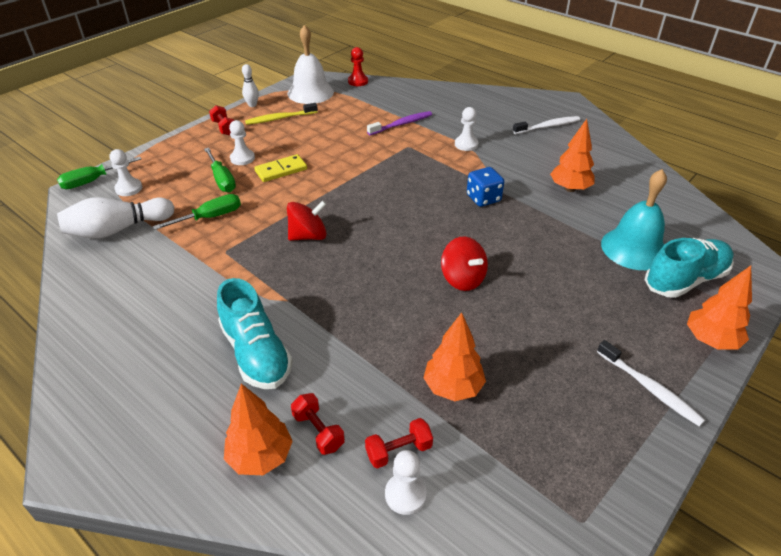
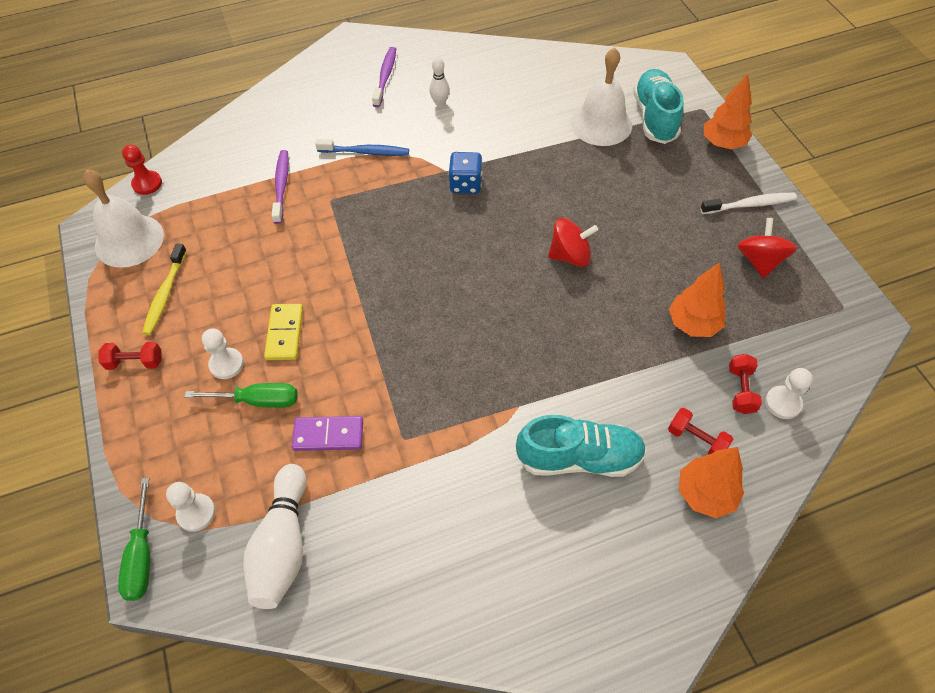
camera: 60 degrees left, 15 degrees up
green screwdriver [153,194,241,230] -> purple domino [292,416,363,451]
white bowling pin [242,64,259,107] -> white bowling pin moved to [429,57,450,107]
red spinning top [287,200,327,241] -> red spinning top moved to [737,218,797,278]
red dumbbell [291,393,345,455] -> red dumbbell turned 45 degrees clockwise [668,408,733,455]
white pawn [455,107,478,151] -> blue toothbrush [315,139,409,156]
white toothbrush [513,116,580,134] -> purple toothbrush [372,47,396,107]
orange tree [550,119,595,192] -> none
turquoise bell [601,169,667,270] -> white bell [571,47,632,146]

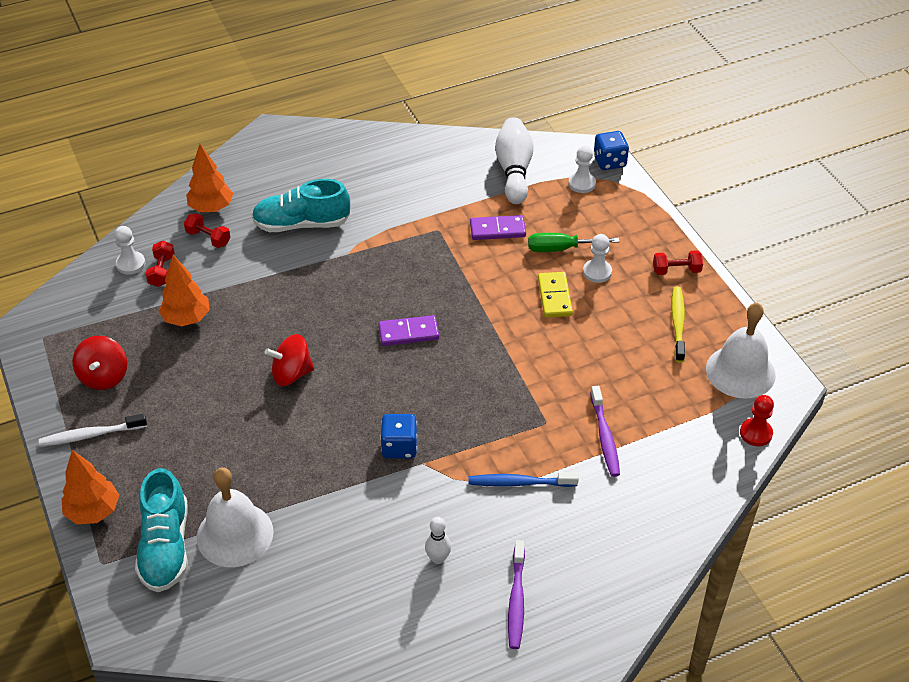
camera: 175 degrees right, 10 degrees down
green screwdriver [118,478,150,601] -> blue dice [594,131,629,170]
none -> purple domino [378,315,439,346]

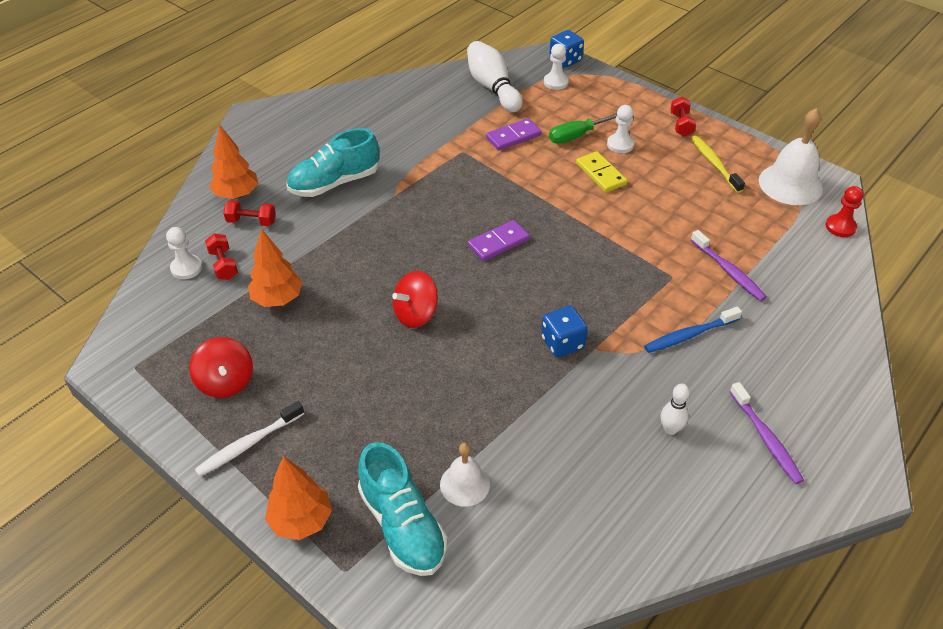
camera: 25 degrees left, 0 degrees up
white bell [197,468,274,567] -> white bell [440,443,490,507], size x0.60
red dumbbell [653,250,703,275] -> red dumbbell turned 60 degrees counterclockwise [670,97,696,137]

